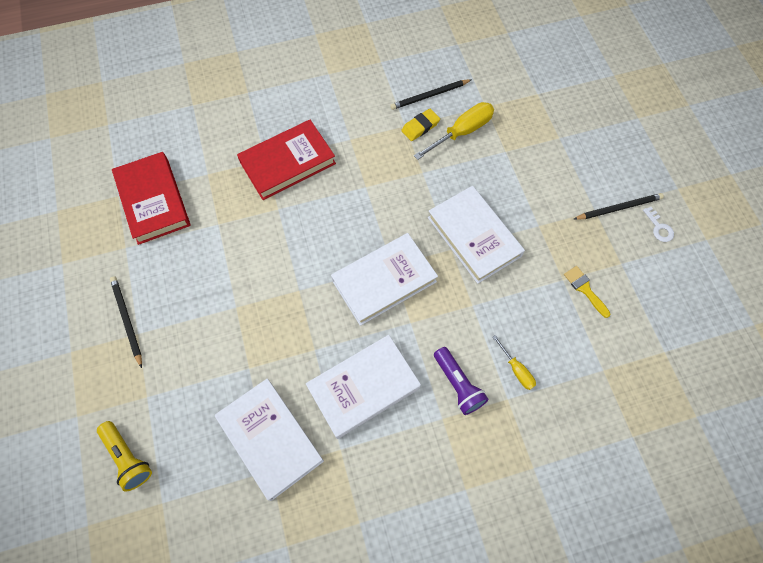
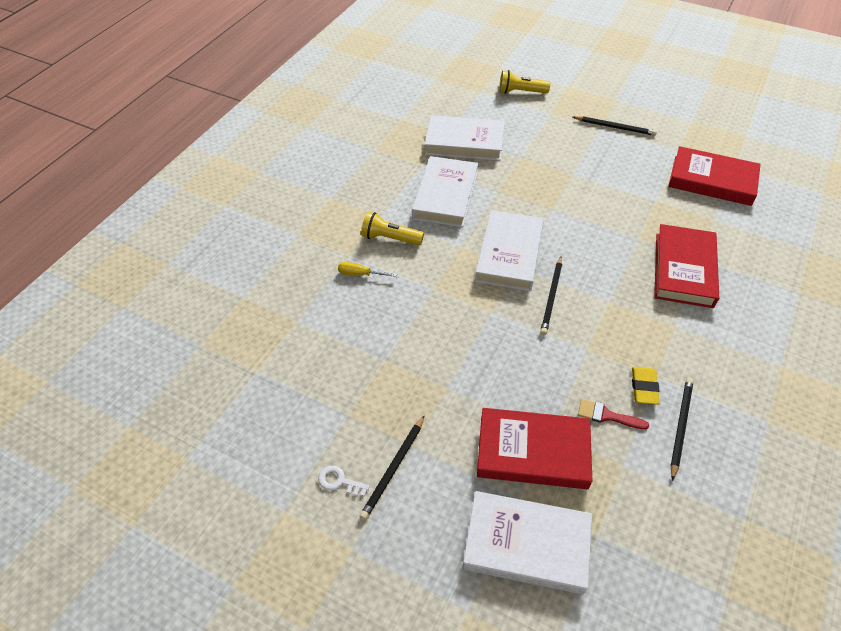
camera: 135 degrees right, 15 degrees down
yellow screwdriver [414,102,494,160] -> red brush [578,399,649,430]
white book [428,186,525,284] -> white book moved to [463,491,592,595]
purple flashlight [434,347,489,415] -> yellow flashlight [361,212,424,246]
yellow brush [564,266,611,318] -> none
none -> red book [477,408,592,489]
none -> black pencil [540,256,562,335]

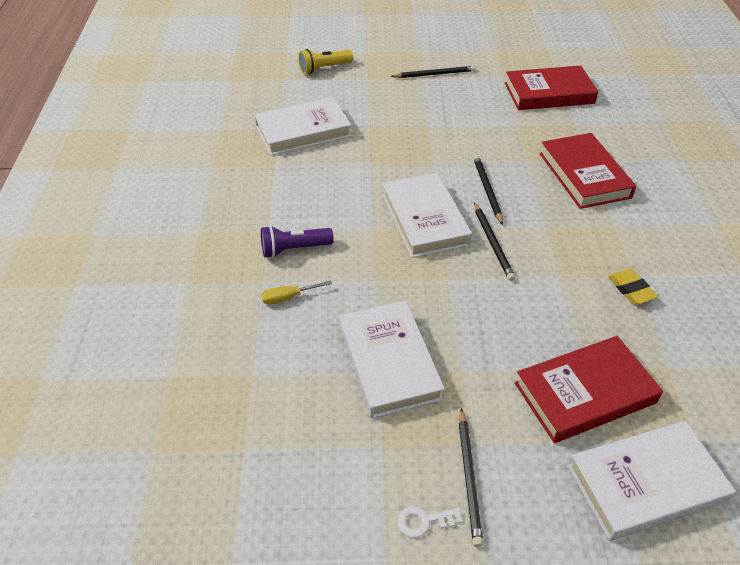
camera: 30 degrees left, 5 degrees down
yellow flashlight [361,212,424,246] -> purple flashlight [261,226,334,258]
white book [412,156,478,227] -> white book moved to [339,301,445,418]
red brush [578,399,649,430] -> none
black pencil [670,378,694,481] -> black pencil moved to [473,155,503,225]

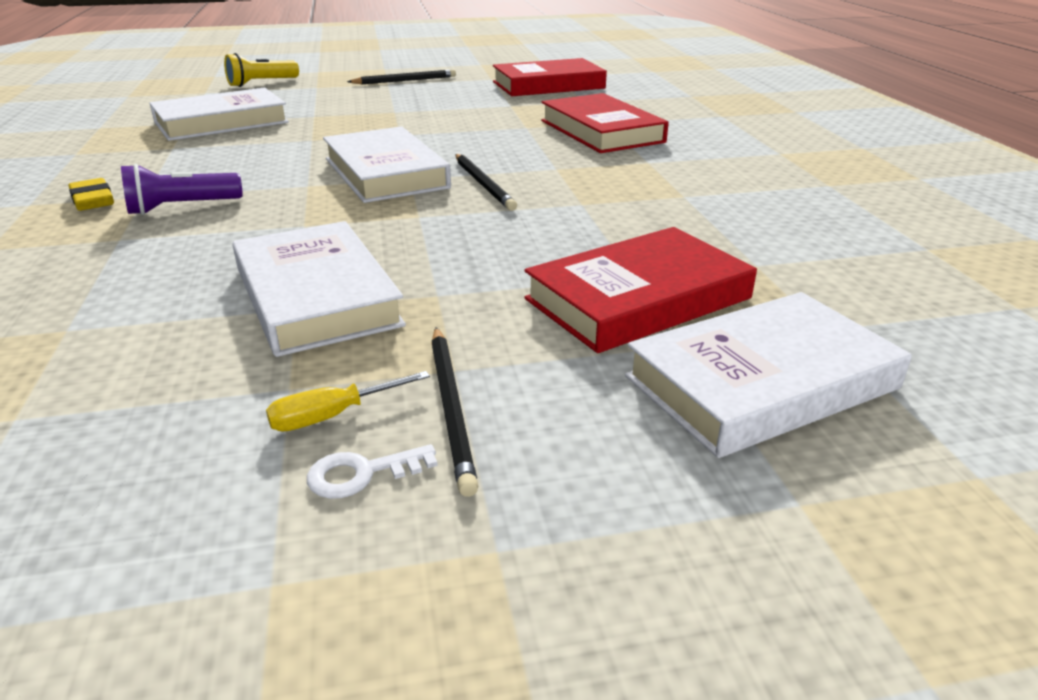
camera: 10 degrees left, 15 degrees down
yellow screwdriver [261,280,332,304] -> yellow screwdriver moved to [266,371,430,432]
black pencil [473,155,503,225] -> none
yellow eraser [608,269,658,305] -> yellow eraser moved to [68,178,114,211]

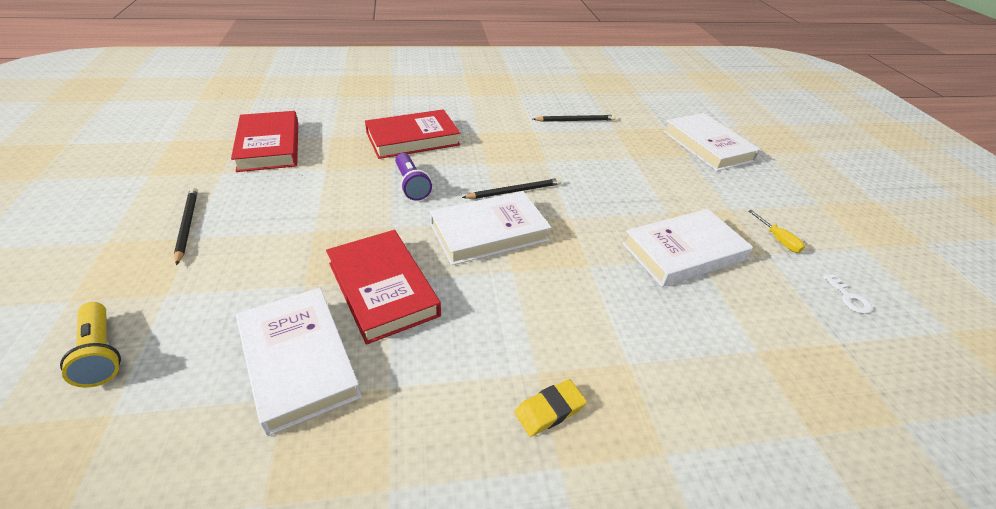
camera: 90 degrees left, 10 degrees up
purple flashlight [121,164,243,215] -> purple flashlight moved to [395,153,432,201]
white key [307,444,438,499] -> white key moved to [823,274,872,314]
black pencil [431,327,479,497] -> black pencil moved to [533,115,616,122]
red book [524,227,757,353] -> red book moved to [326,230,441,345]

